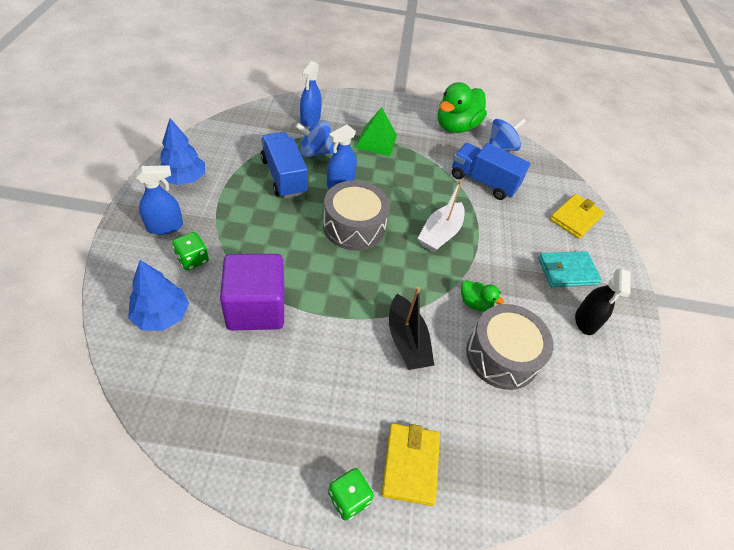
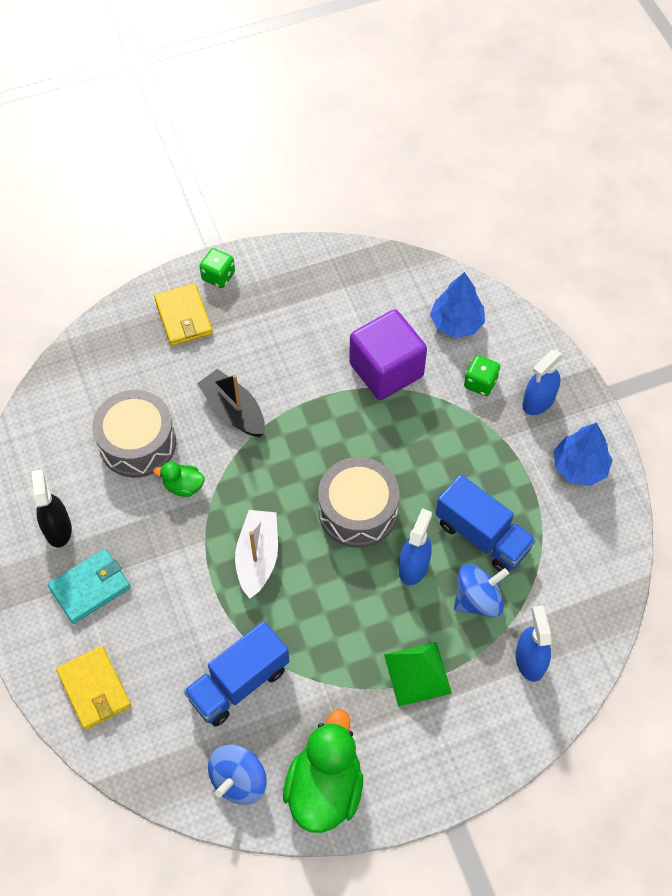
camera: 160 degrees right, 10 degrees up
blue truck [452,143,531,200] -> blue truck turned 135 degrees clockwise [184,621,289,727]
yellow wallet [550,194,604,239] -> yellow wallet turned 45 degrees counterclockwise [56,646,131,730]

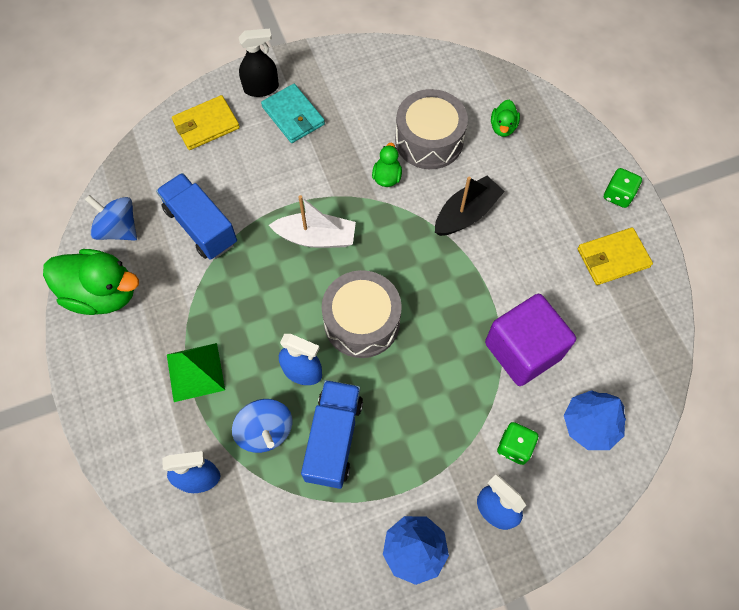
camera: 90 degrees right, 5 degrees up
black spray bottle [32,469,72,547] -> black spray bottle moved to [239,29,279,97]
yellow wallet [154,283,213,346] -> yellow wallet moved to [577,227,653,285]
blue truck [436,474,536,572] -> blue truck turned 150 degrees clockwise [301,380,363,489]
none -> green duck [491,100,520,137]

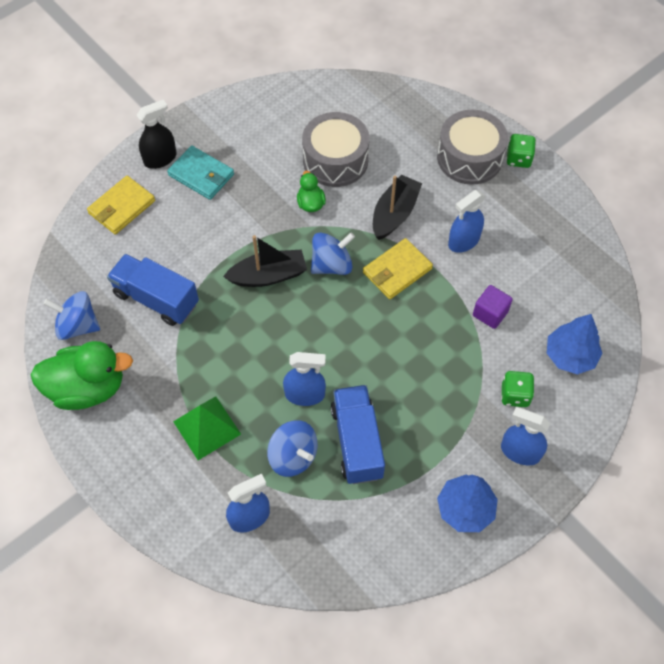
camera: 20 degrees left, 5 degrees down
white boat [269,195,356,248] -> black boat [223,235,307,287]
grey drum [322,270,402,358] -> grey drum moved to [437,110,508,185]
purple cube [485,294,576,386] -> purple cube [473,285,513,329], size x0.51
green duck [491,100,520,137] -> none
yellow wallet [577,227,653,285] -> yellow wallet moved to [363,238,433,299]
none -> blue spinning top [311,232,355,275]
none -> blue spray bottle [448,190,486,253]

